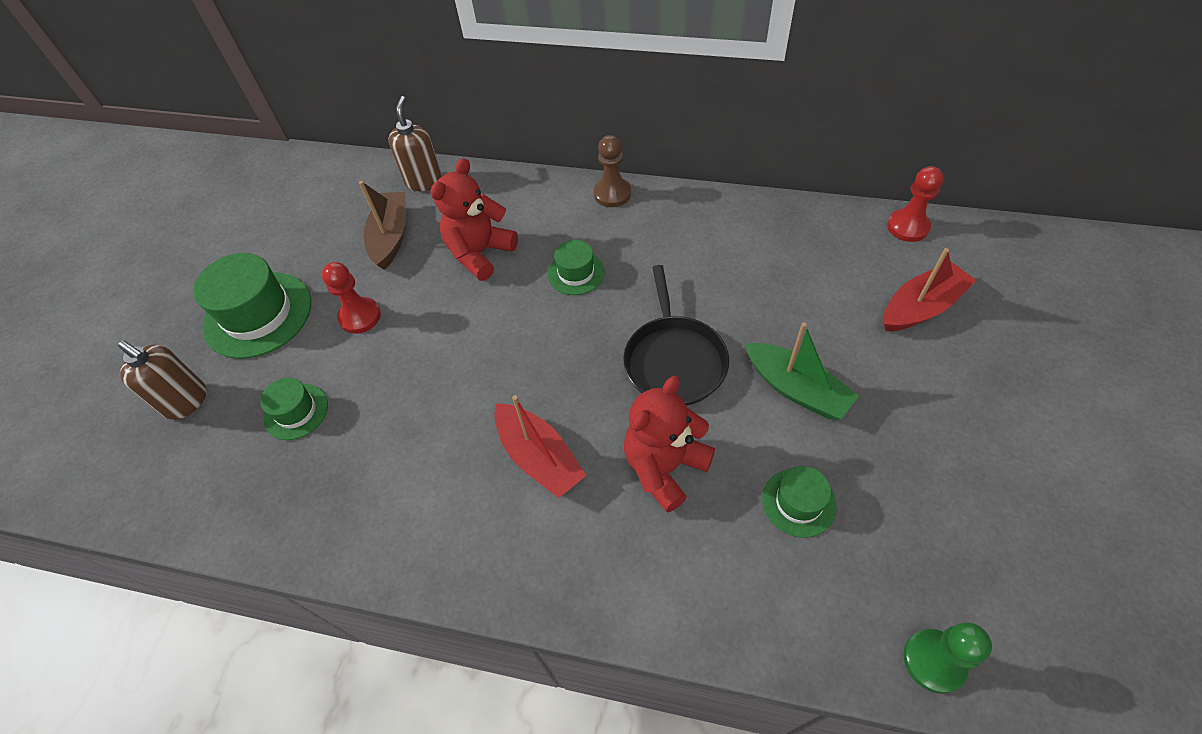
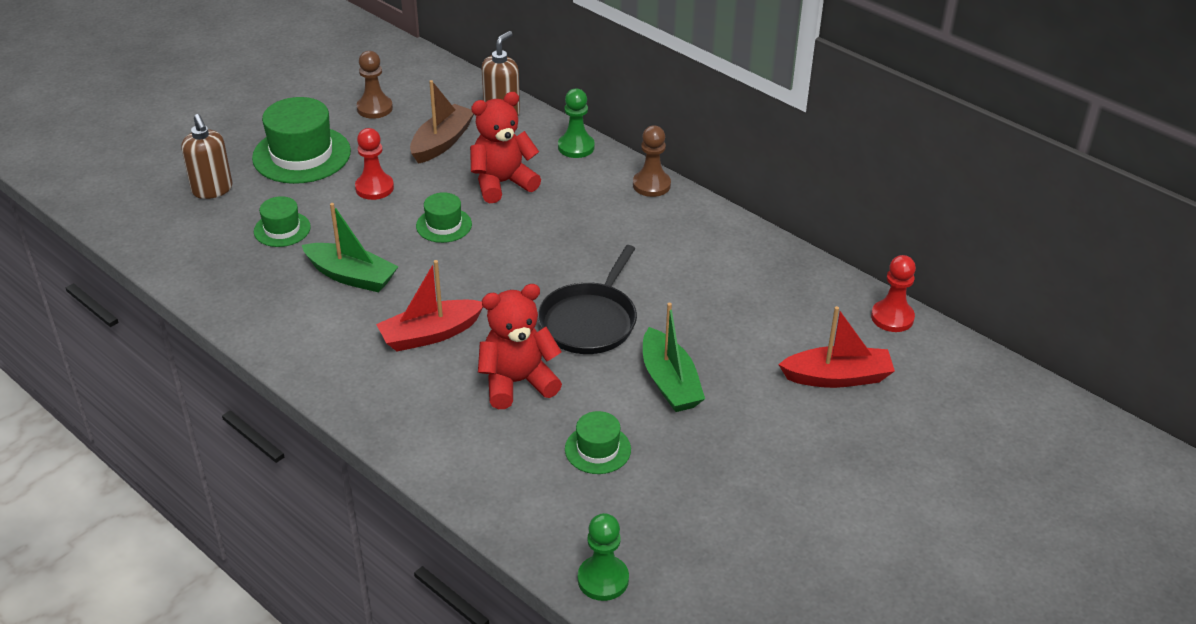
camera: 25 degrees right, 15 degrees down
red boat [494,395,587,498] -> red boat turned 75 degrees clockwise [376,260,483,351]
green hat [548,240,605,295] -> green hat moved to [416,192,472,243]
none -> green boat [302,203,398,292]
none -> brown pawn [357,51,393,119]
none -> green pawn [558,89,595,158]

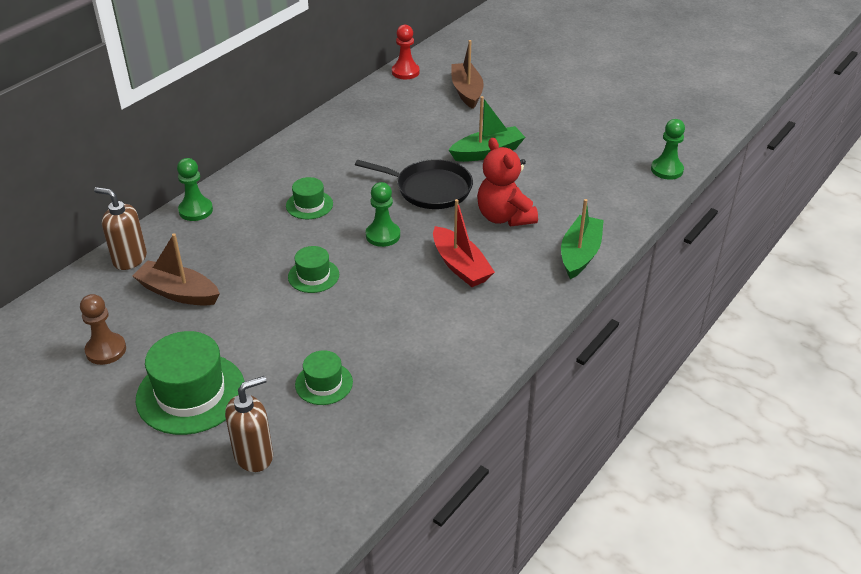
camera: 95 degrees left, 0 degrees up
green boat [302,203,398,292] -> green boat moved to [561,199,604,279]
red pawn [355,128,394,200] -> none
red teddy bear [470,92,541,203] -> none
green hat [565,411,631,474] -> green hat moved to [286,177,333,219]
brown pawn [633,126,671,197] -> none
red boat [778,306,895,388] -> brown boat [451,40,484,109]
none -> green pawn [366,182,400,247]

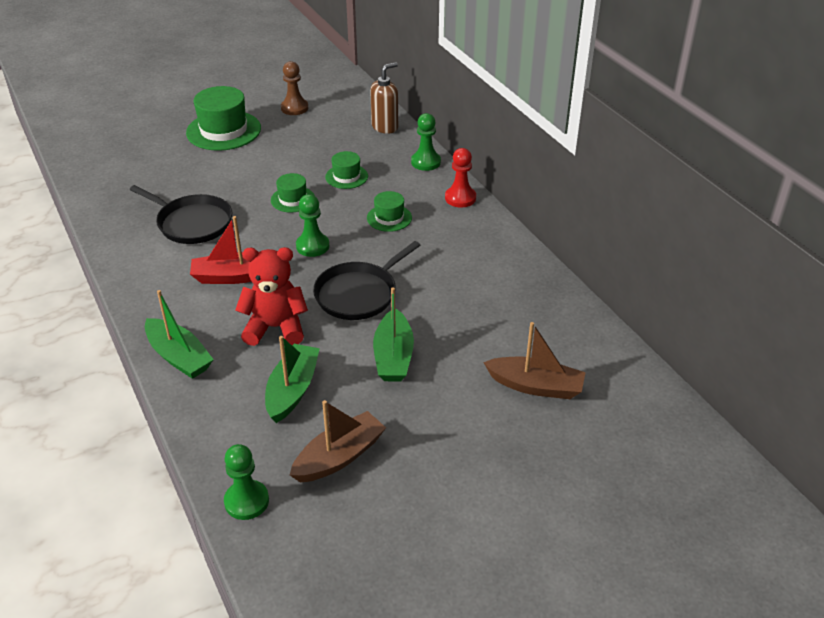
camera: 115 degrees right, 0 degrees up
brown boat [132,233,220,306] -> brown boat moved to [290,400,386,482]
brown soap dispenser [225,376,273,472] -> none
green hat [295,350,353,405] -> green hat moved to [325,151,368,189]
red pawn [392,25,420,79] -> red pawn moved to [445,148,476,208]
none -> black pan [130,185,232,244]
none -> green boat [265,336,320,423]

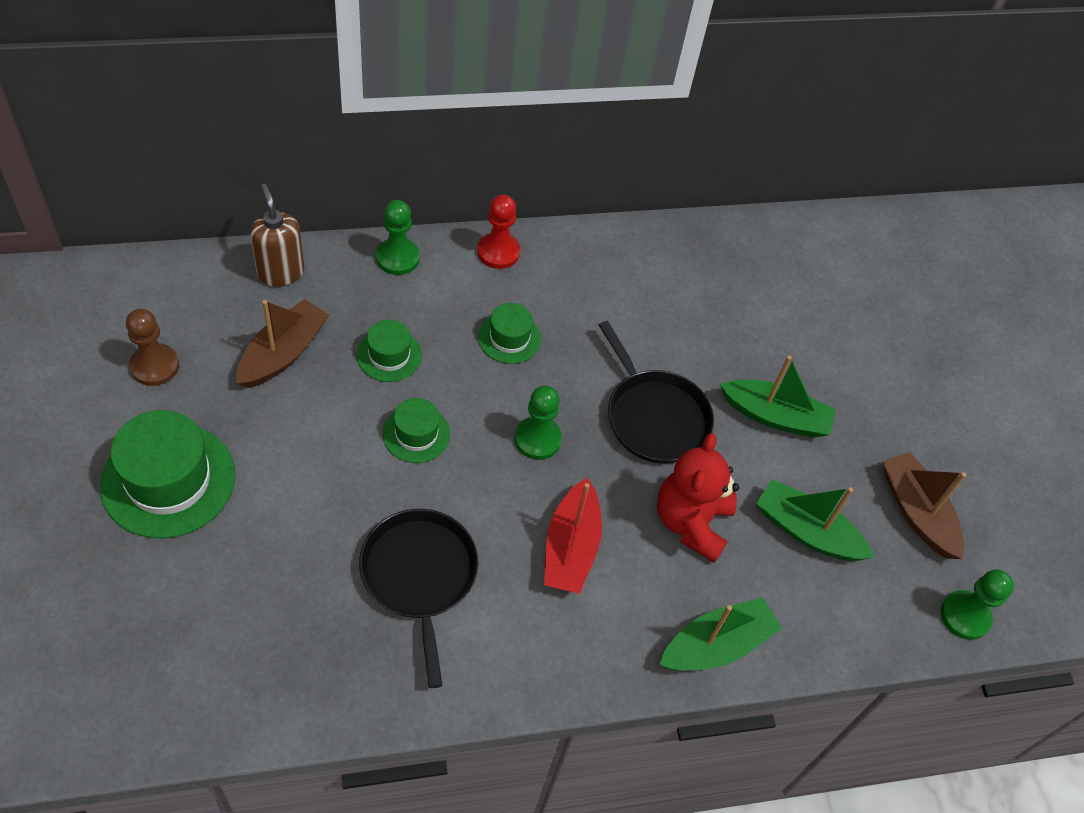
camera: 80 degrees left, 15 degrees up
black pan [130,185,232,244] -> black pan turned 60 degrees counterclockwise [359,509,479,688]
brown boat [483,322,586,399] -> brown boat moved to [237,299,329,388]

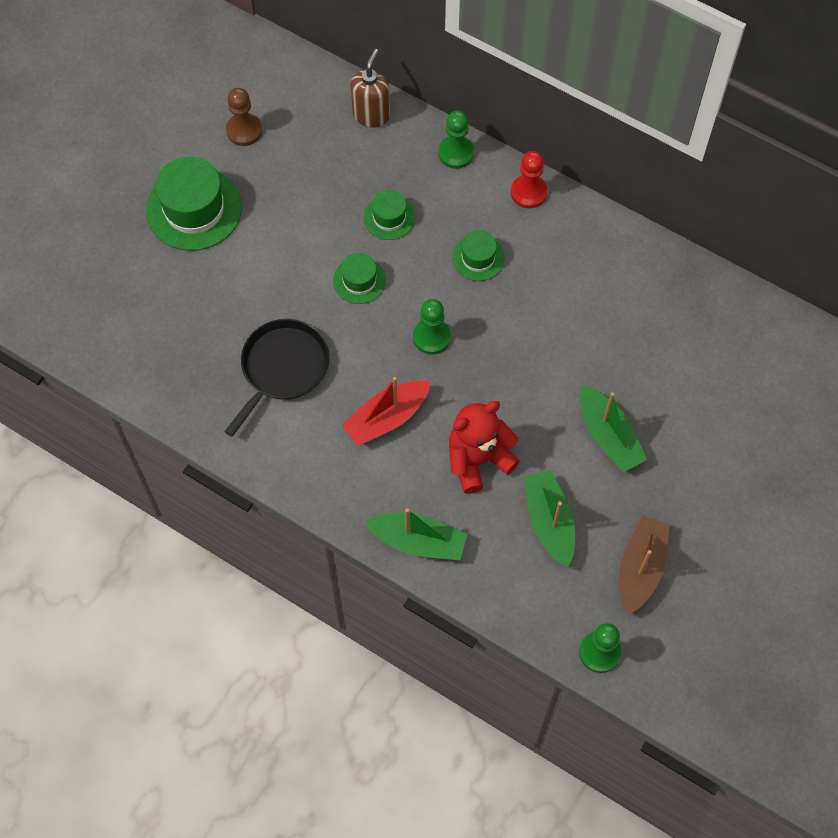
camera: 50 degrees right, 10 degrees up
brown boat [237,299,329,388] -> none
black pan [599,321,714,463] -> none

